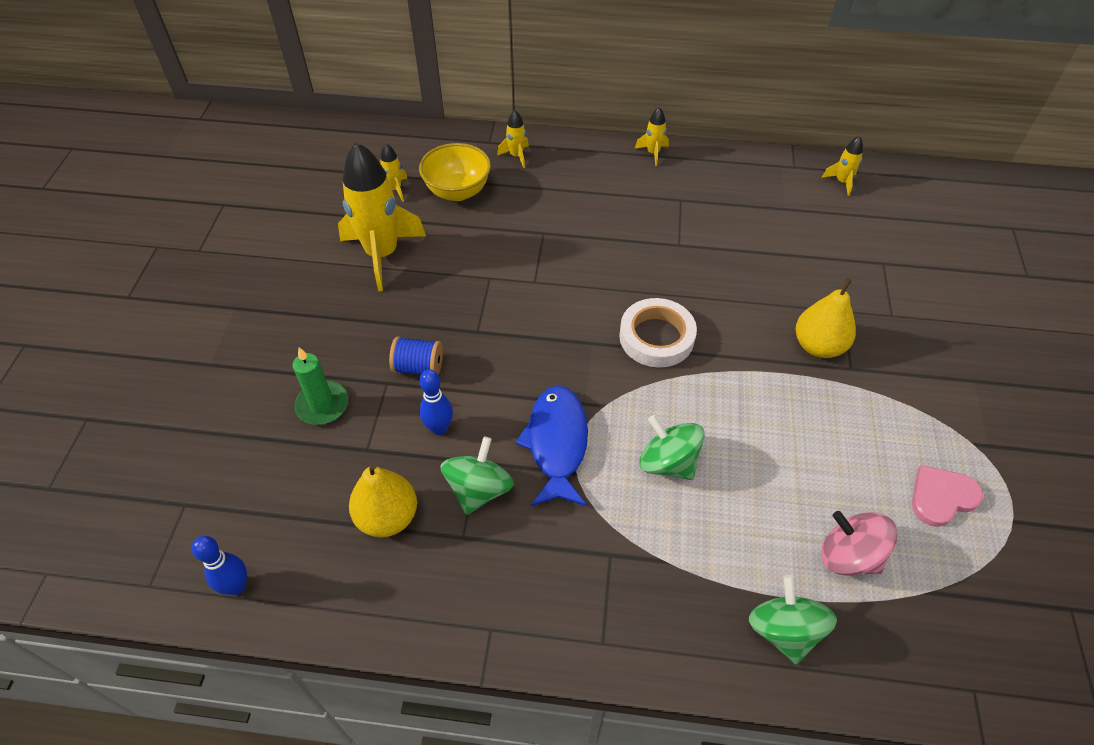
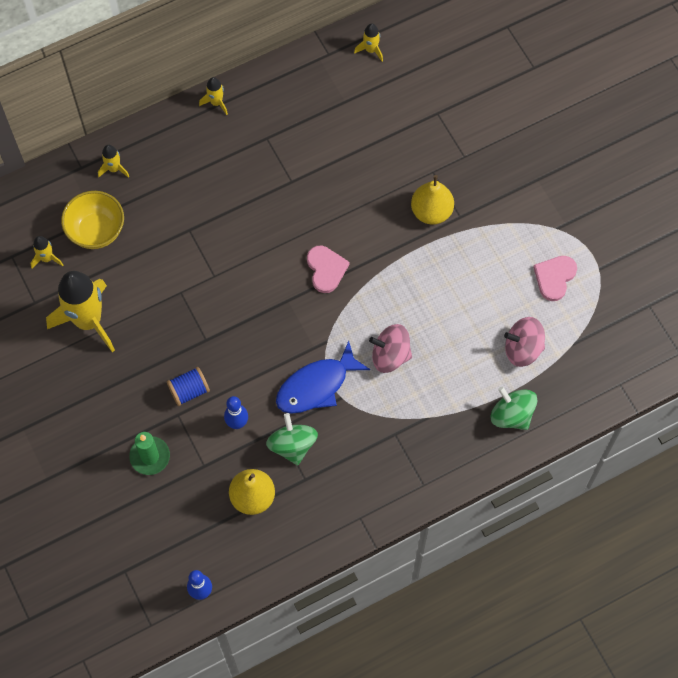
camera: 35 degrees left, 15 degrees up
blue fish [515,386,588,506] -> blue fish turned 90 degrees counterclockwise [276,341,370,414]
white tape [619,298,697,367] -> pink heart [307,246,350,293]
green spinning top [639,415,705,480] -> pink spinning top [369,324,412,373]

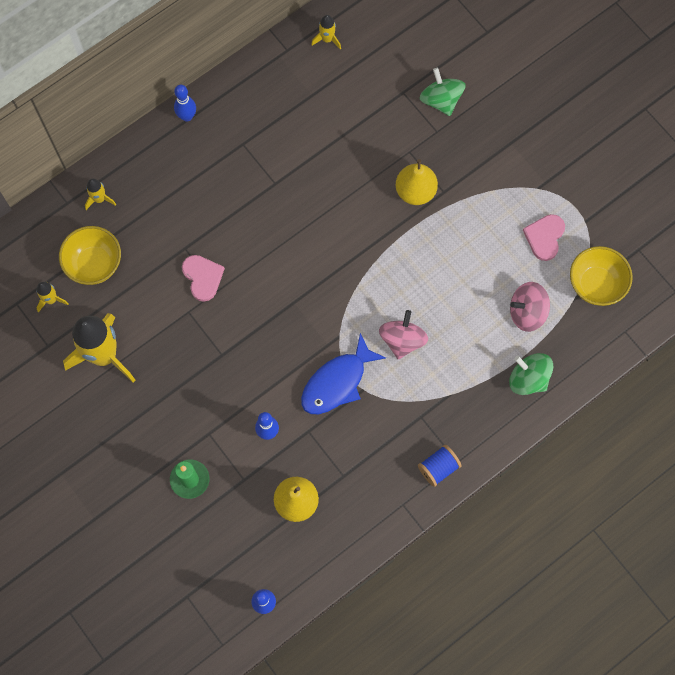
camera: 10 degrees left, 5 degrees up
blue spool [167,367,210,406] -> blue spool moved to [418,445,462,487]
yellow rocket [199,77,228,115] -> blue bowling pin [174,85,196,122]
green spinning top [266,413,318,465] -> green spinning top moved to [420,68,466,116]
pink heart [307,246,350,293] -> pink heart moved to [182,255,225,301]
pink spinning top [369,324,412,373] -> pink spinning top turned 105 degrees clockwise [379,310,428,360]
none -> yellow bowl [570,246,633,306]

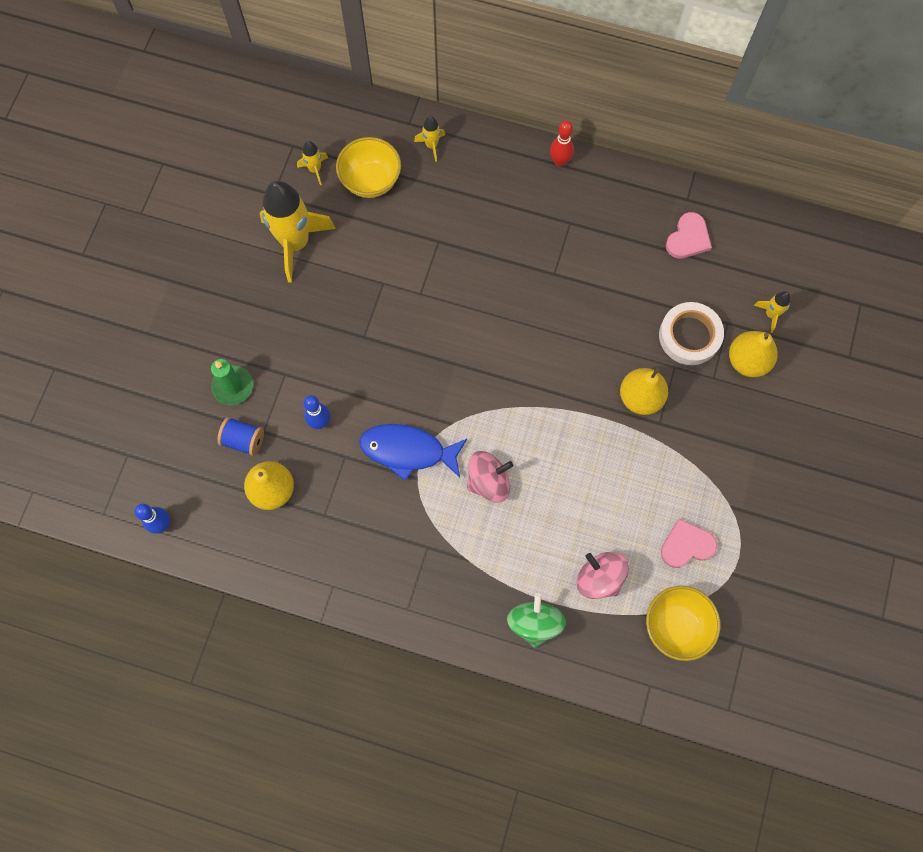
camera: 55 degrees right, 0 degrees up
blue bowling pin [174,85,196,122] -> red bowling pin [550,121,574,167]
pink heart [182,255,225,301] -> pink heart moved to [666,212,712,259]
yellow rocket [311,15,341,49] -> yellow rocket moved to [754,291,791,333]
blue spool [418,445,462,487] -> blue spool moved to [217,417,264,456]
green spinning top [420,68,466,116] -> yellow pear [729,331,777,377]
none -> white tape [659,302,724,365]

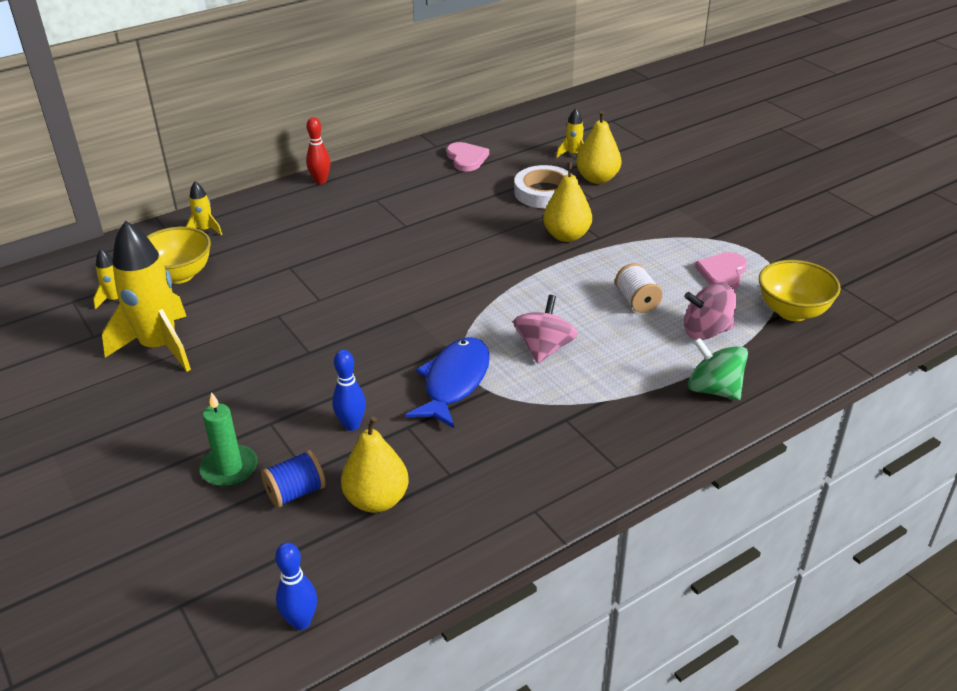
camera: 50 degrees left, 35 degrees down
blue fish [359,424,467,481] -> blue fish turned 150 degrees clockwise [405,337,490,428]
none -> white spool [615,263,663,313]

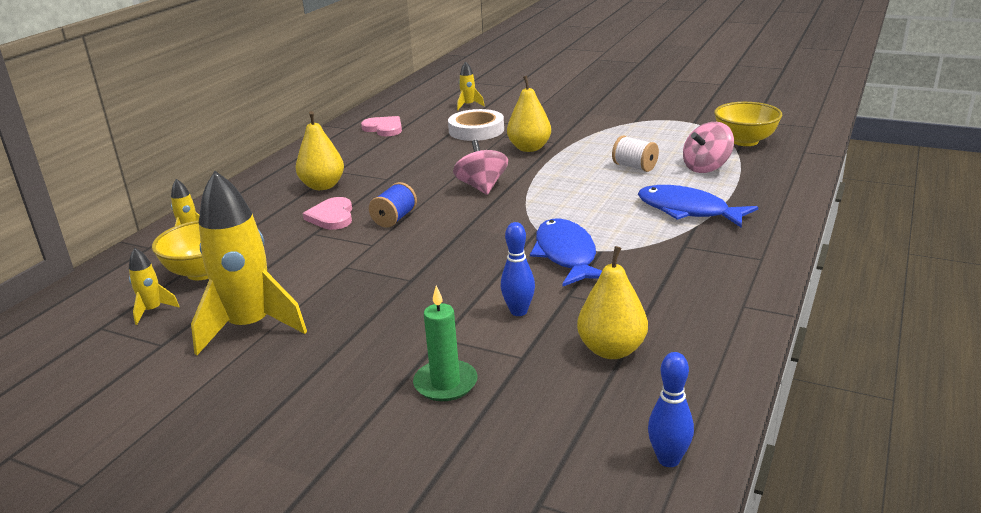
camera: 30 degrees left, 10 degrees down
blue spool [261,450,326,508] -> blue spool moved to [369,182,417,228]
red bowling pin [306,117,331,184] -> none
pink spinning top [513,295,578,364] -> pink spinning top moved to [453,140,508,195]
yellow pear [576,111,622,184] -> yellow pear moved to [296,111,344,190]
green spinning top [688,338,748,400] -> none
pink heart [695,252,747,290] -> pink heart moved to [303,197,352,230]
none -> blue fish [638,185,758,228]

